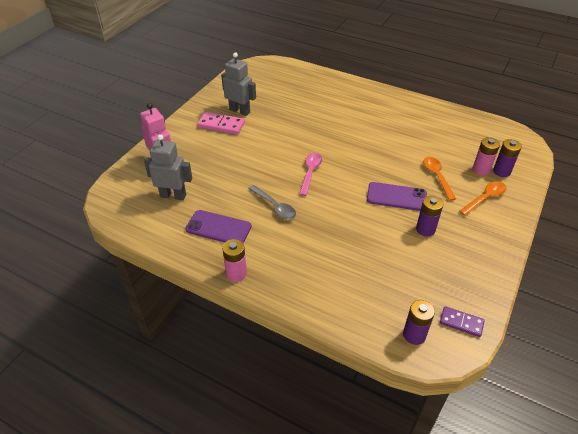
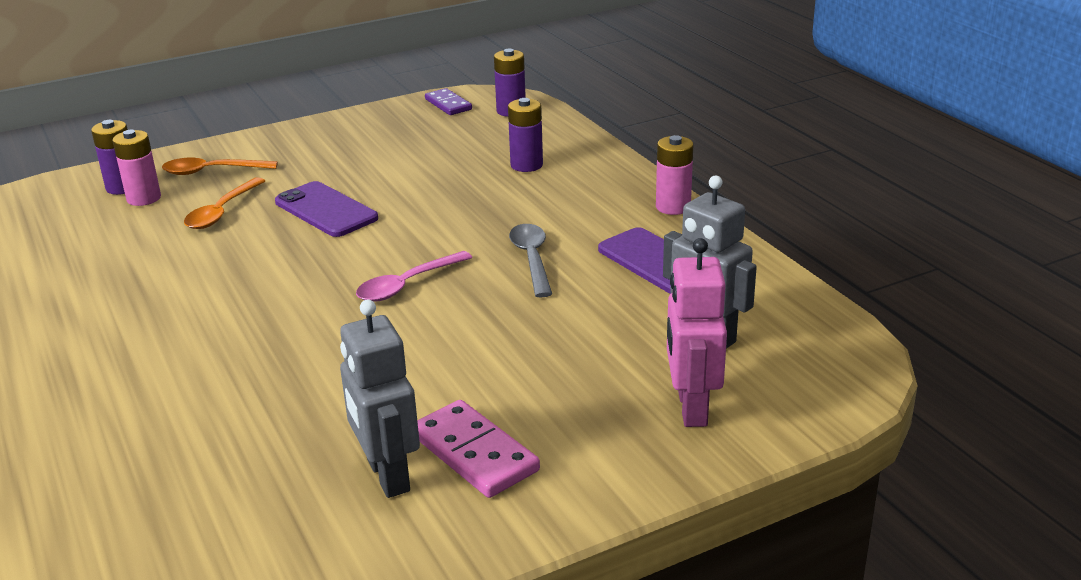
camera: 145 degrees left, 15 degrees down
purple battery [416,196,443,237] -> purple battery moved to [508,98,543,172]

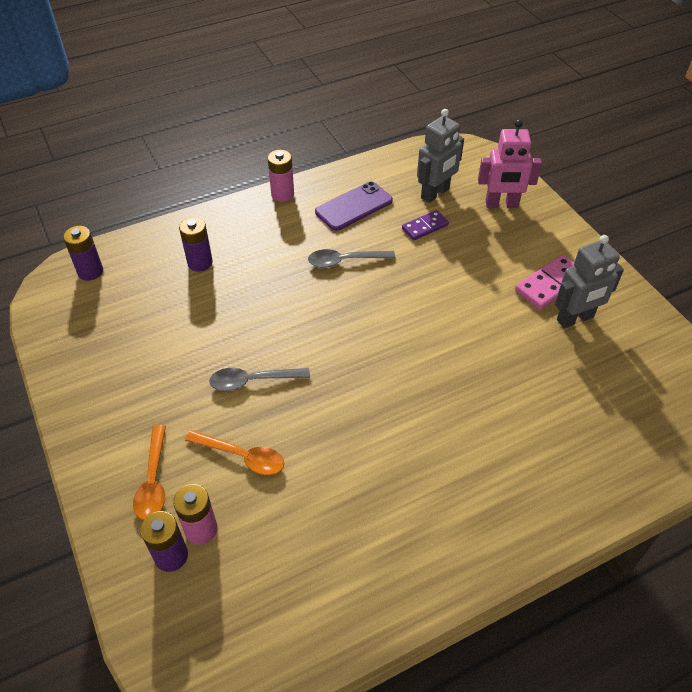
camera: 90 degrees left, 20 degrees up
purple phone [275,181,378,237] -> grey spoon [209,368,310,391]
pink spoon [356,251,473,302] -> none
purple domino [425,88,472,115] -> purple domino moved to [402,210,449,240]

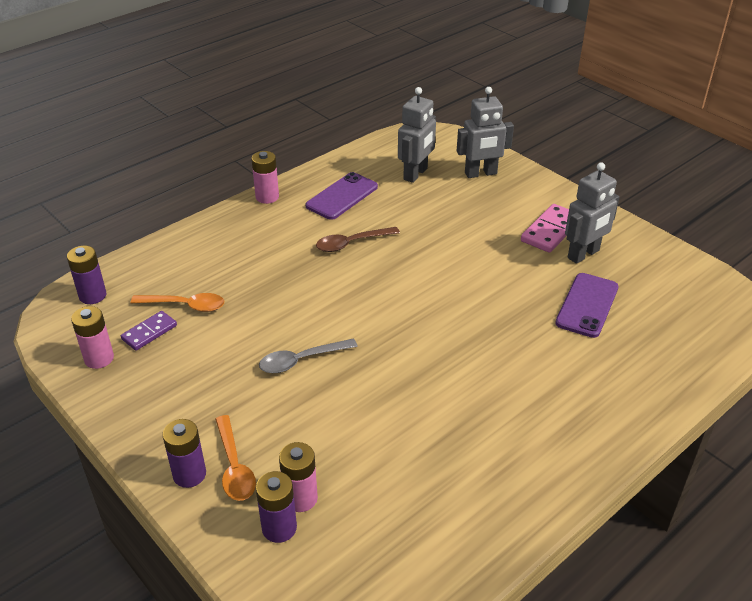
camera: 15 degrees left, 10 degrees down
purple battery [179,217,213,272] -> purple battery moved to [162,419,206,488]
orange spoon [185,430,284,475] -> orange spoon moved to [131,293,224,312]
grey spoon [308,249,395,268] -> brown spoon [316,227,400,252]
purple domino [402,210,449,240] -> purple domino moved to [121,311,177,351]
pink robot [478,119,542,208] -> grey robot [457,87,514,178]
none -> pink battery [71,306,114,369]
none -> purple phone [555,273,619,338]

